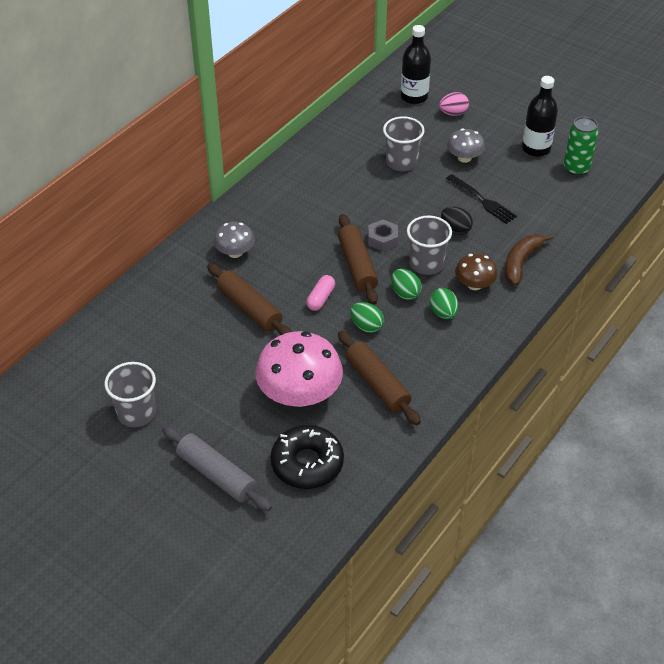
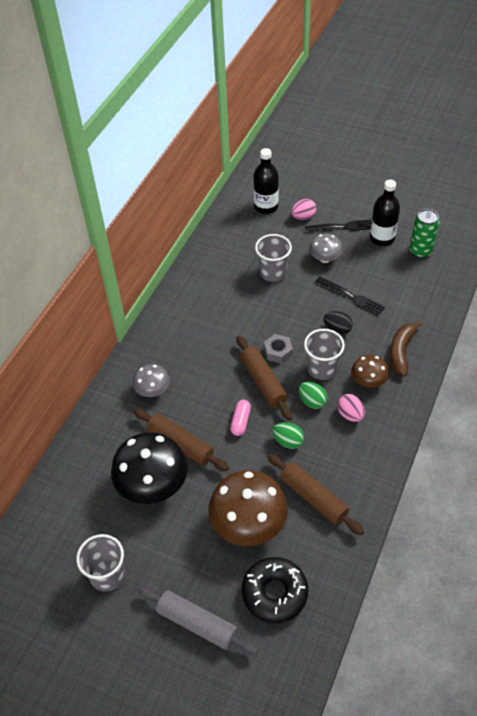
camera: 10 degrees left, 5 degrees up
pink mushroom [255,331,343,407] -> brown mushroom [209,470,288,546]
green egg [430,288,459,319] -> pink egg [337,394,365,422]
none -> black mushroom [111,432,188,504]
none -> black fork [305,219,372,232]

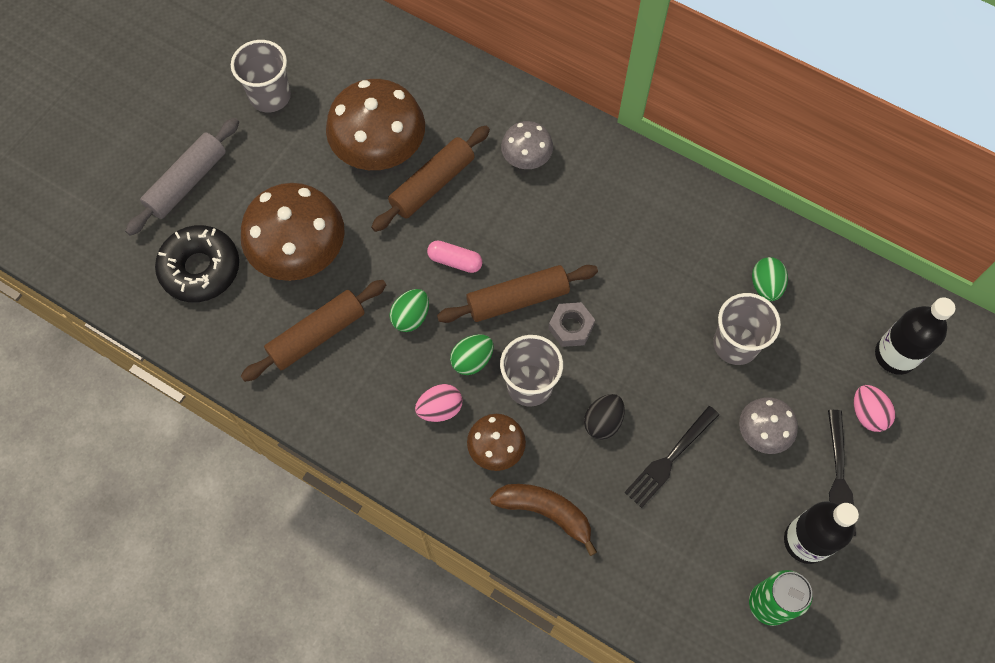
camera: 95 degrees right, 15 degrees up
black mushroom [111,432,188,504] -> brown mushroom [326,79,425,170]
none -> green egg [752,257,788,301]

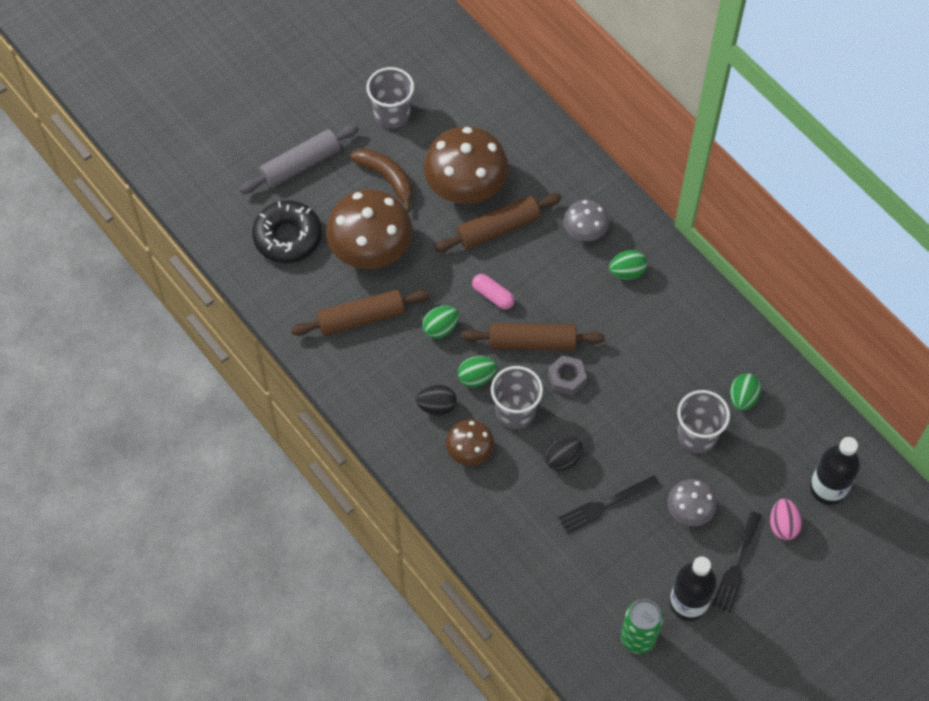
camera: 20 degrees right, 5 degrees down
pink egg [415,384,463,422] -> black egg [416,385,457,415]
brown banana [490,484,597,556] -> brown banana moved to [350,148,413,212]
none -> green egg [609,250,647,279]

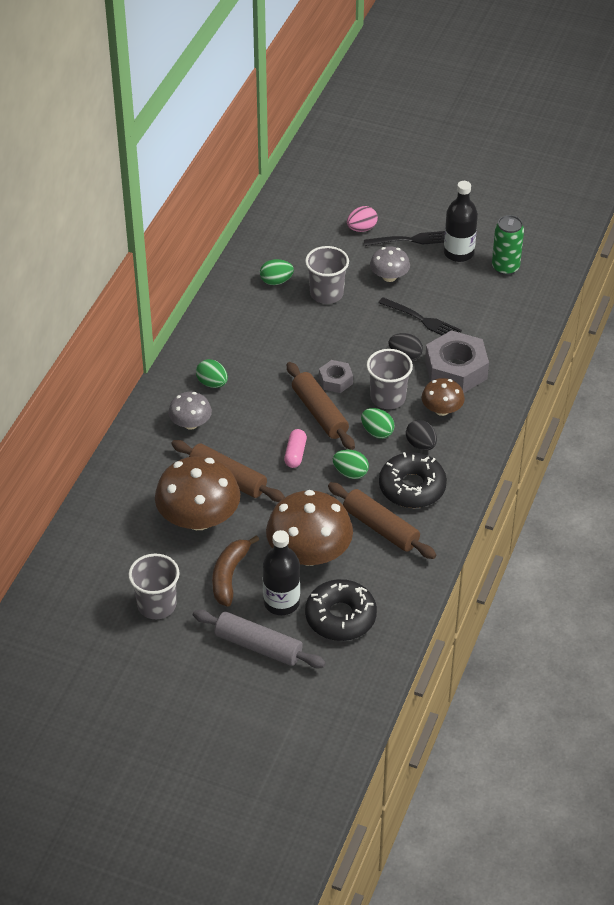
camera: 120 degrees left, 15 degrees down
black bottle [810,437,860,505] -> black bottle moved to [263,530,300,615]
none -> black donut [379,452,447,508]
none -> grey nut [425,330,489,393]

